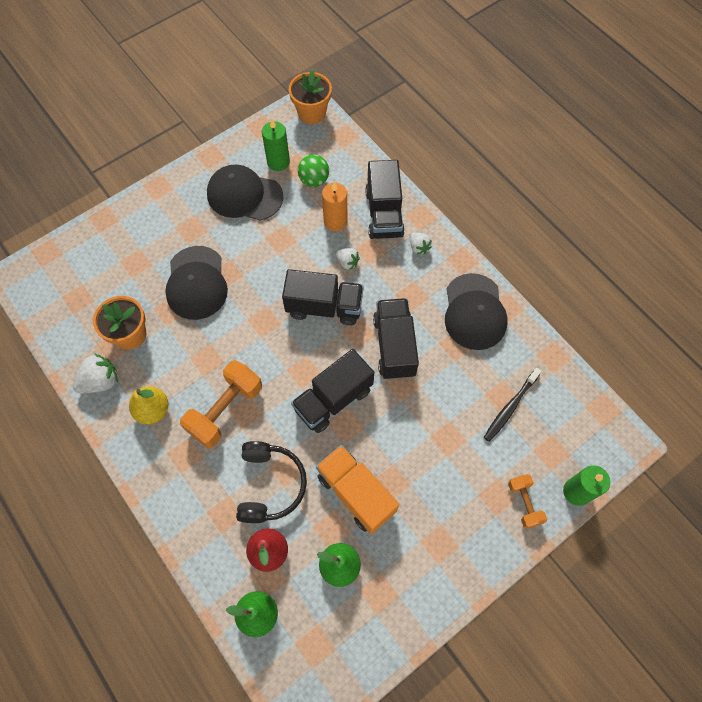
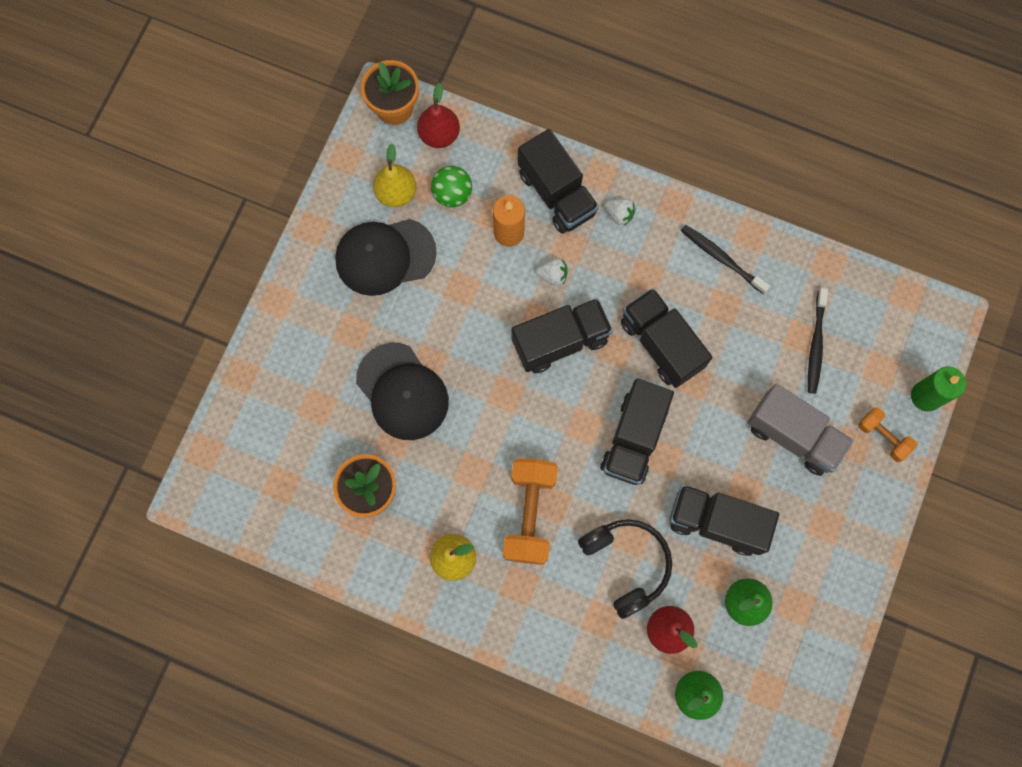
camera: 30 degrees left, 10 degrees up
white strawberry [73,353,118,393] -> none
green candle [262,119,290,171] -> yellow pear [373,143,416,207]
orange truck [316,445,399,534] -> black truck [669,485,779,556]
black cap [445,273,507,350] -> black toothbrush [681,225,770,294]
none -> red pear [417,83,460,148]
none -> grey truck [747,384,854,476]

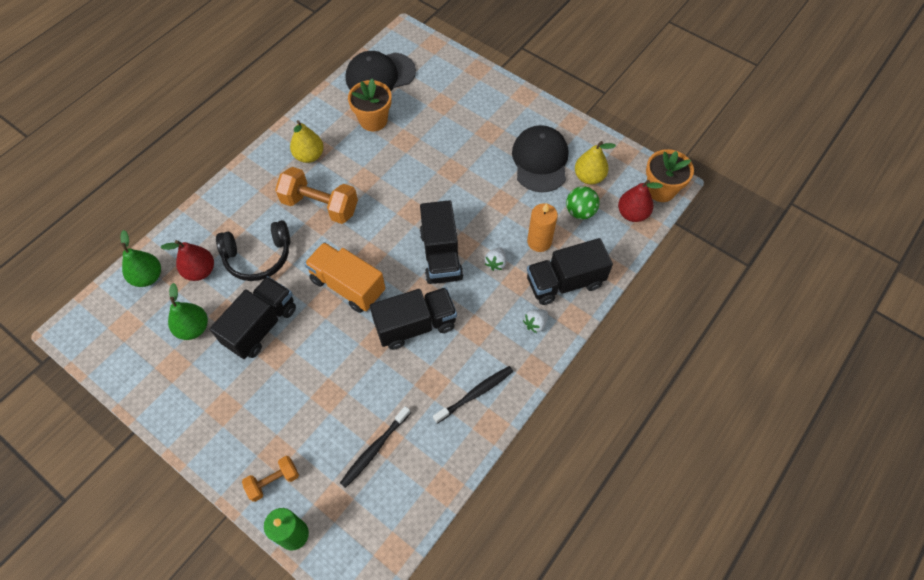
camera: 105 degrees right, 15 degrees down
black cap [356,343,449,440] -> black cap moved to [346,51,416,91]
black truck [600,378,674,485] -> orange truck [304,242,385,313]
grey truck [747,384,854,476] -> none
black toothbrush [808,288,828,394] -> black toothbrush turned 75 degrees counterclockwise [340,406,410,488]

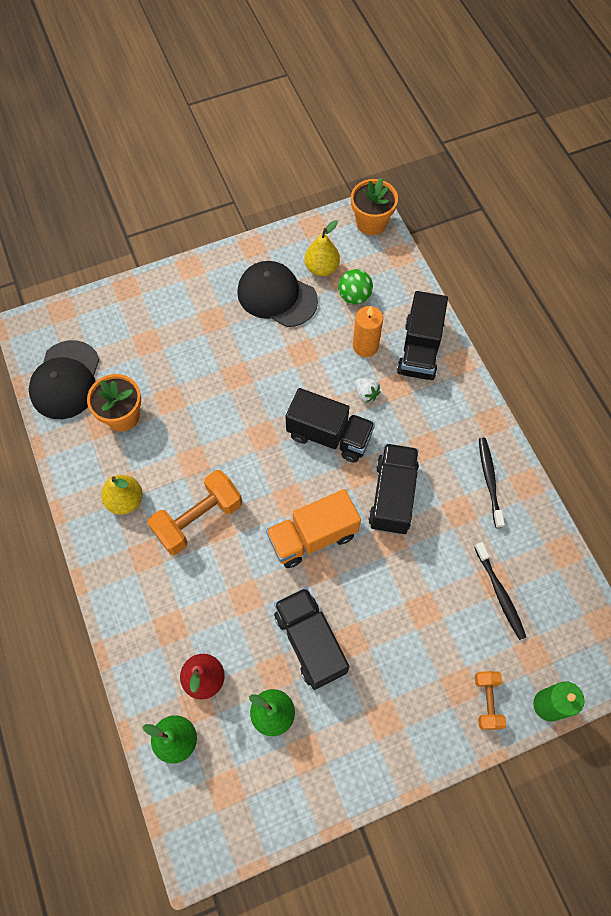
camera: 60 degrees left, 5 degrees up
black headphones [216,220,290,281] -> none
white strawberry [523,309,548,333] -> none
red pear [618,180,663,222] -> none

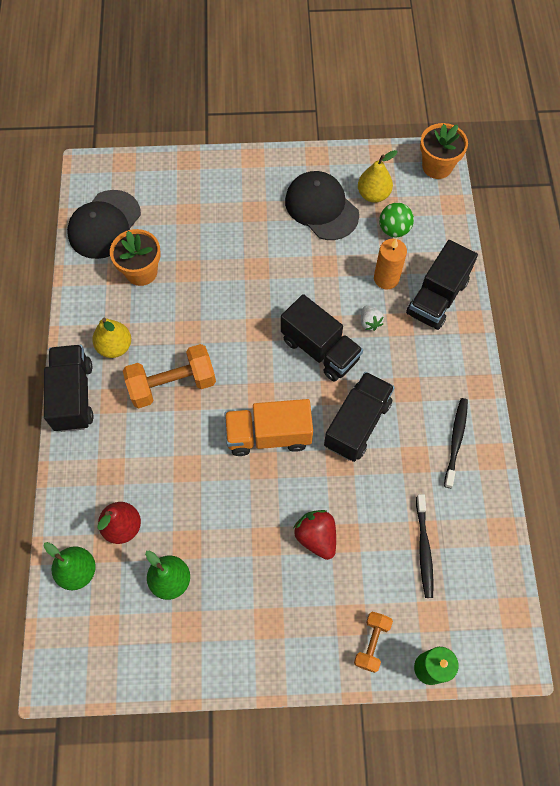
camera: 20 degrees right, 0 degrees up
black truck [274,587,350,690] -> black truck moved to [44,345,94,432]
none -> red strawberry [294,510,336,560]

